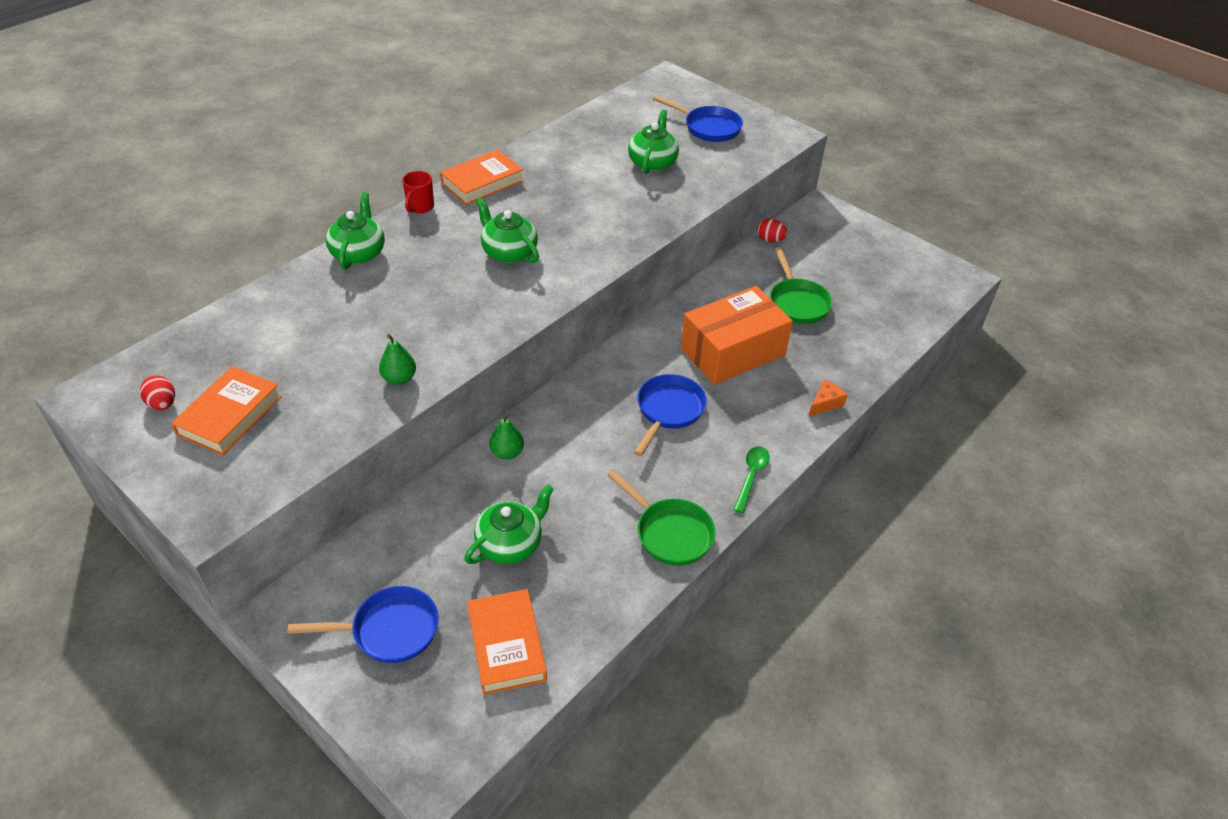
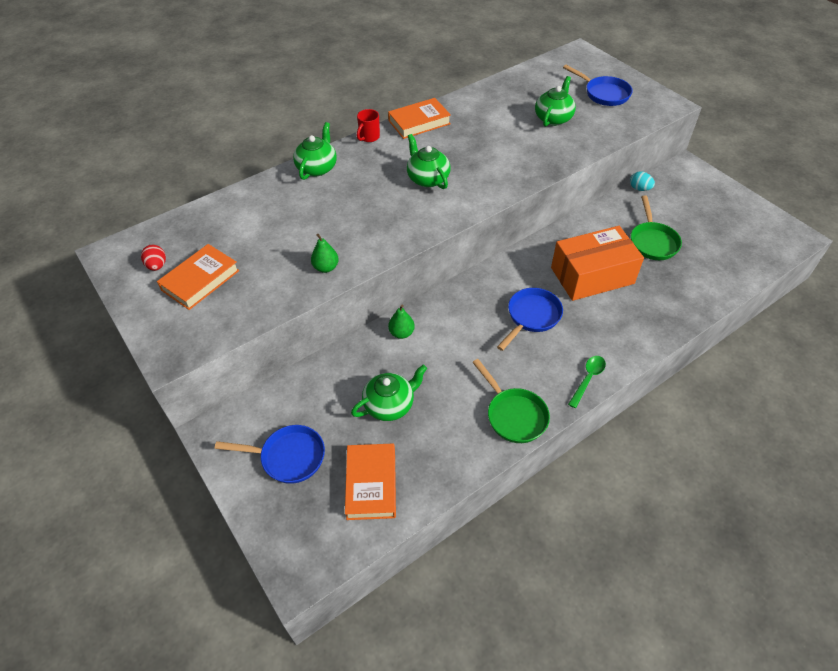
camera: 15 degrees right, 5 degrees up
red egg [757,218,788,242] -> turquoise egg [630,171,655,191]
orange cheese [808,380,847,417] -> none

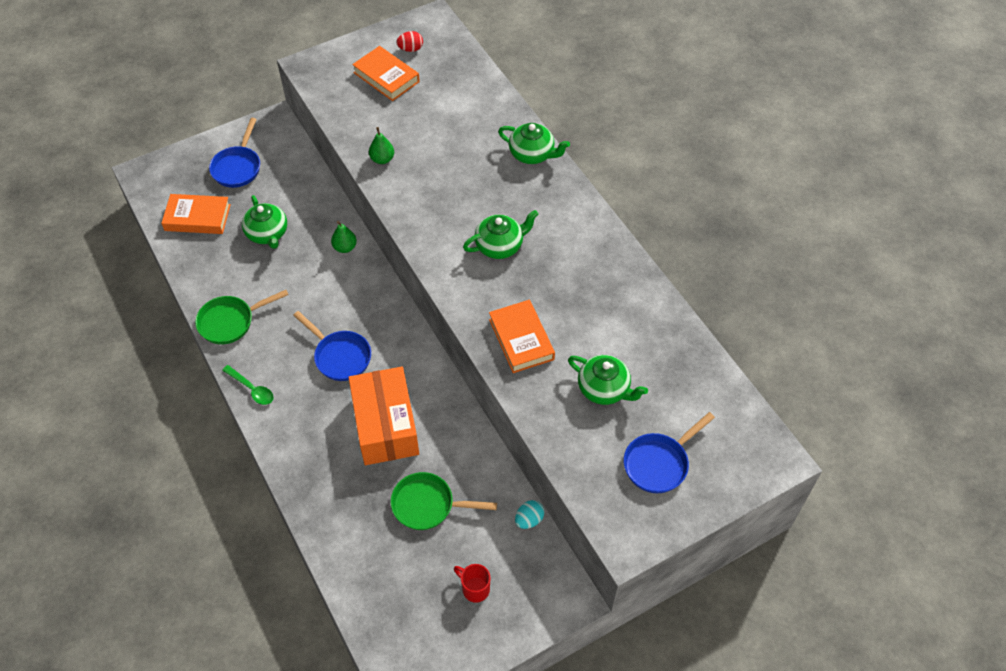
camera: 95 degrees right, 5 degrees up
red mug [357,109,380,142] -> red mug moved to [454,564,490,603]
orange book [388,98,451,139] -> orange book moved to [489,300,555,373]

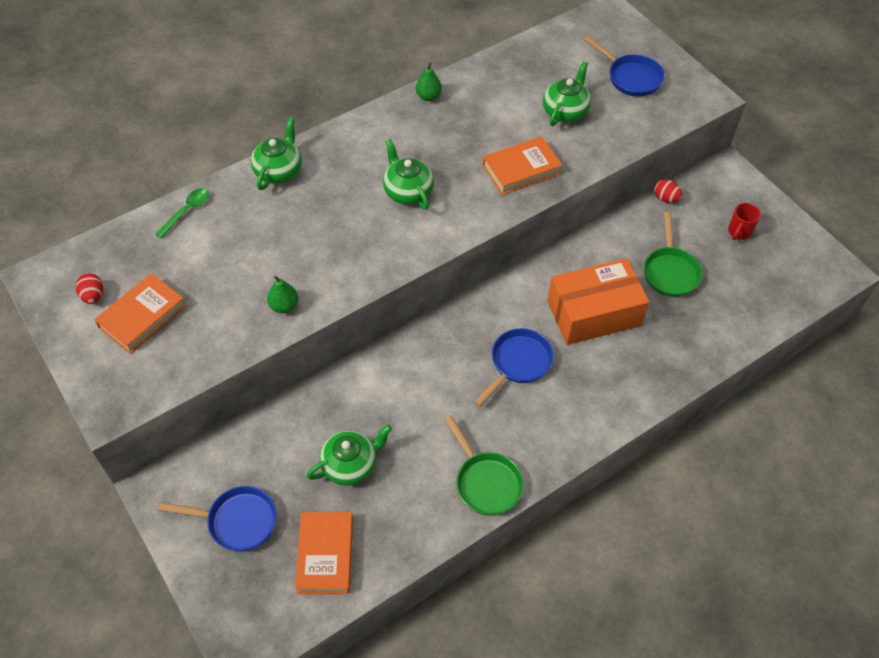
camera: 95 degrees left, 0 degrees up
green spoon [222,365,274,405] -> green spoon moved to [155,188,209,238]
green pear [331,221,357,253] -> green pear moved to [416,62,442,101]
turquoise egg [515,500,544,529] -> red egg [654,179,682,203]

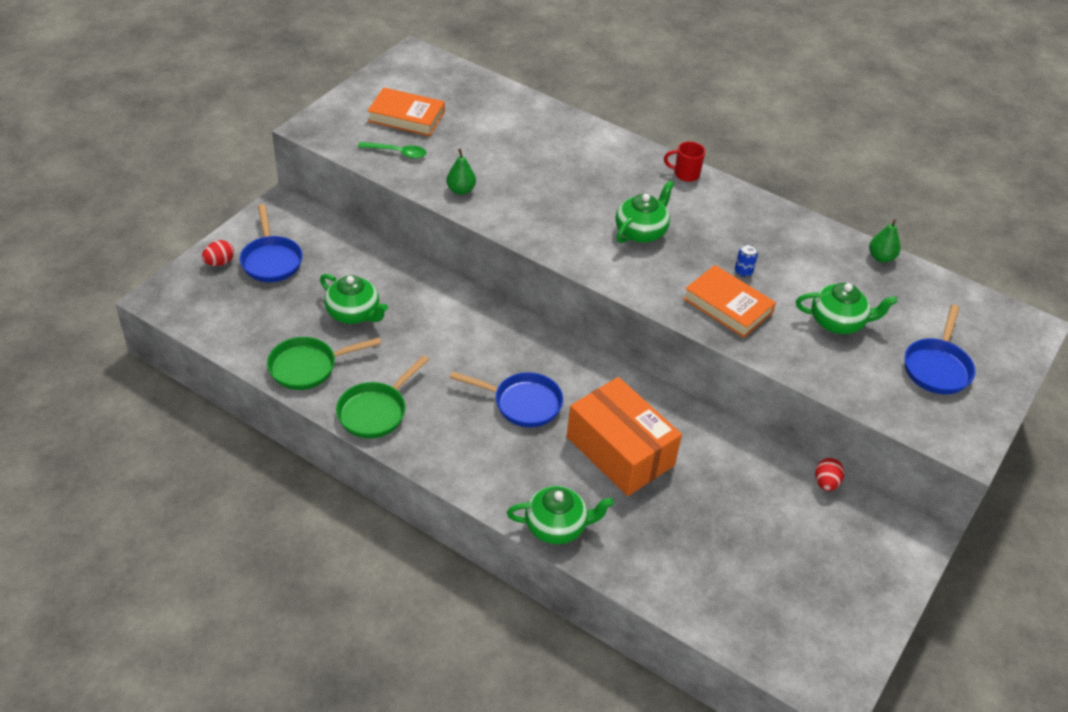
camera: 65 degrees right, 10 degrees down
red egg [76,273,103,304] -> red egg moved to [202,240,234,266]
green spoon [155,188,209,238] -> green spoon moved to [358,142,427,159]
green teapot [251,118,302,190] -> green teapot moved to [507,486,614,544]
orange book [295,512,353,594] -> none
green pear [416,62,442,101] -> green pear moved to [869,219,901,262]
green pan [644,212,702,297] -> green pan moved to [267,337,381,390]
red mug [728,203,761,240] -> red mug moved to [664,141,705,182]
none -> blue can [735,244,758,277]

